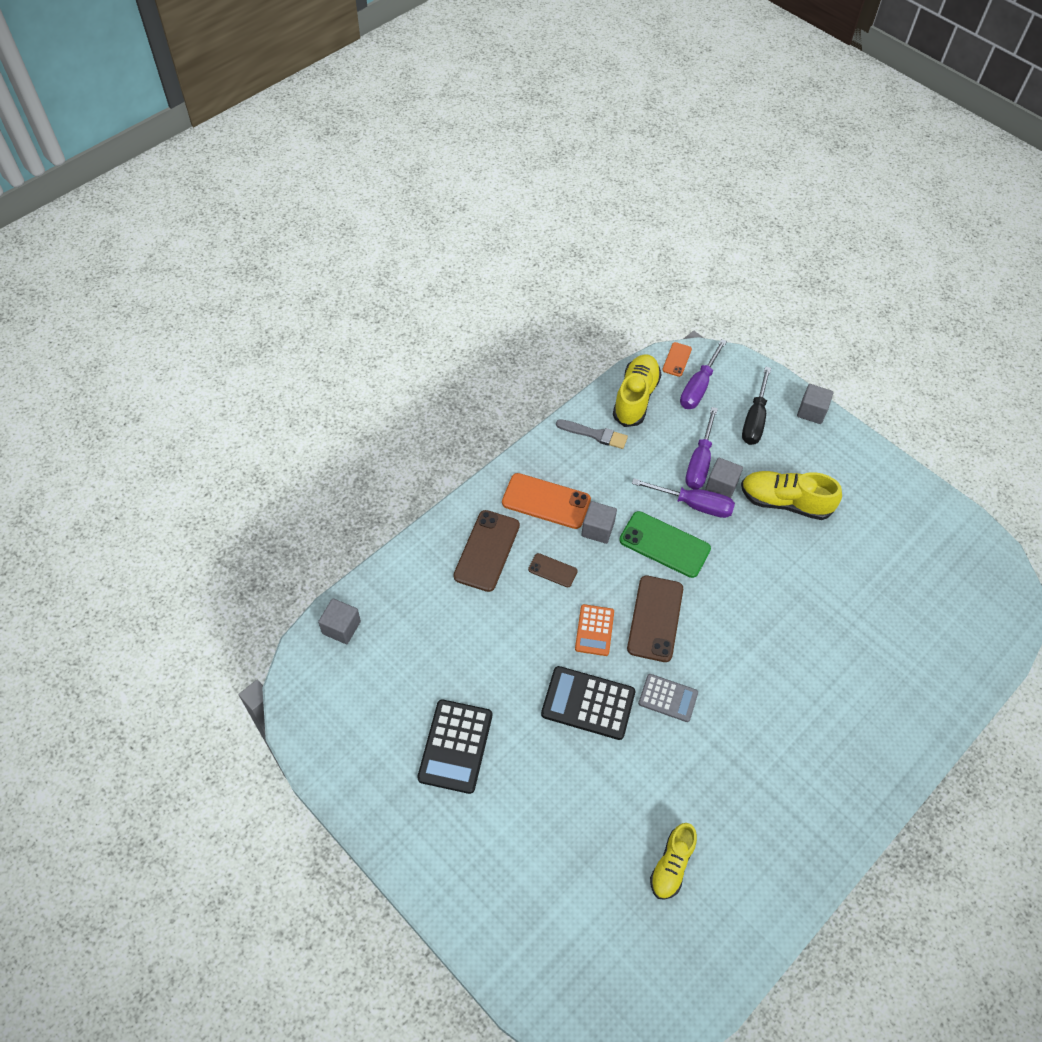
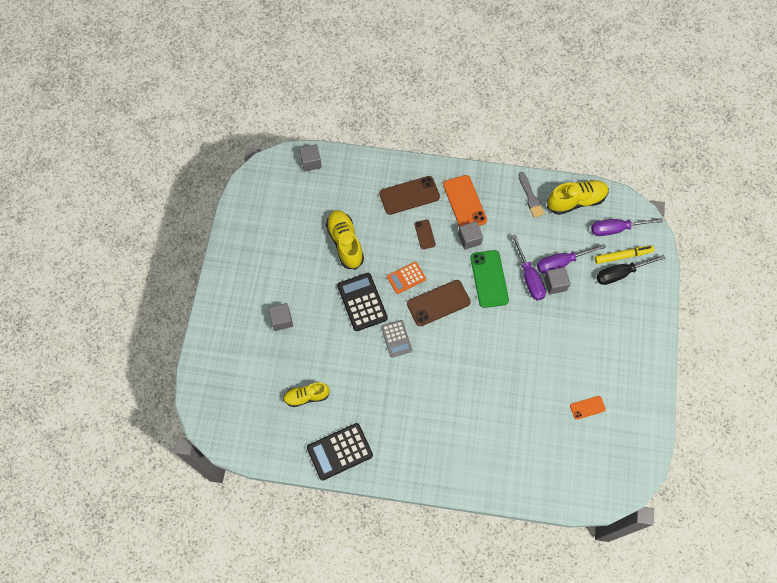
camera: 55 degrees right, 10 degrees up
black calculator [417,700,492,794] -> black calculator moved to [307,423,373,480]
orange phone [662,342,692,377] -> orange phone moved to [570,396,606,420]
yellow shoe [741,471,842,520] -> yellow shoe moved to [326,210,364,270]
grey cube [797,384,833,424] -> grey cube moved to [268,303,293,331]
none -> yellow marker [595,245,654,264]

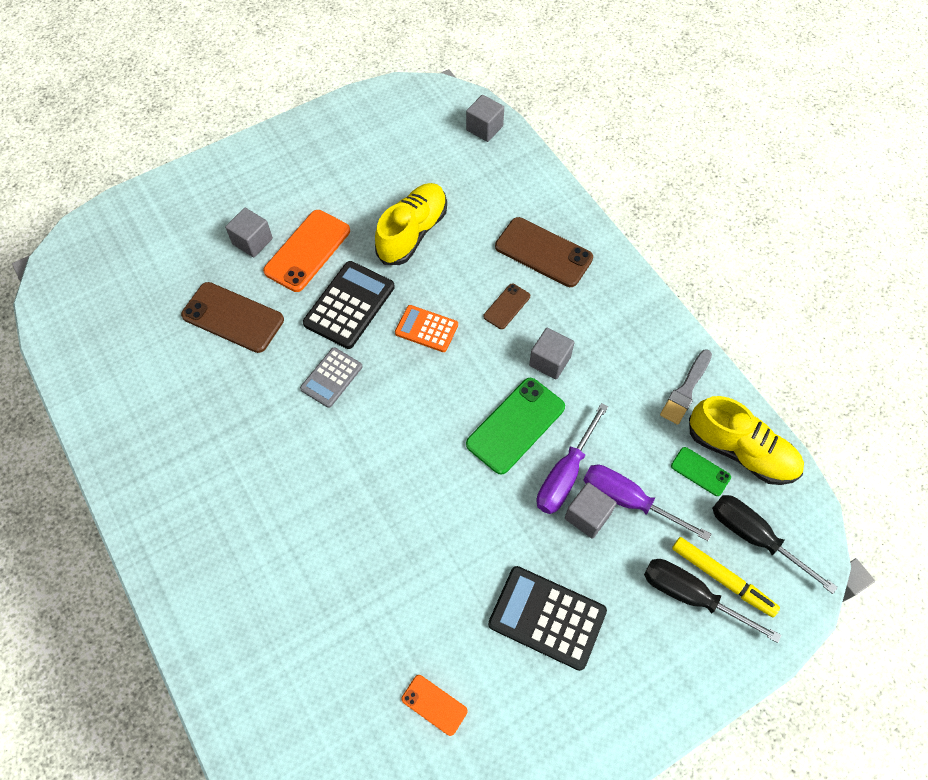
camera: 50 degrees right, 5 degrees down
yellow shoe [283,382,330,407] -> none
black calculator [307,423,373,480] -> black calculator moved to [488,566,607,671]
brown phone [407,280,471,326] -> brown phone moved to [181,282,284,353]
orange phone [443,175,487,227] -> orange phone moved to [263,210,350,292]
purple screwdriver [591,218,663,236] -> black screwdriver [712,495,838,594]
none -> green phone [671,447,731,496]

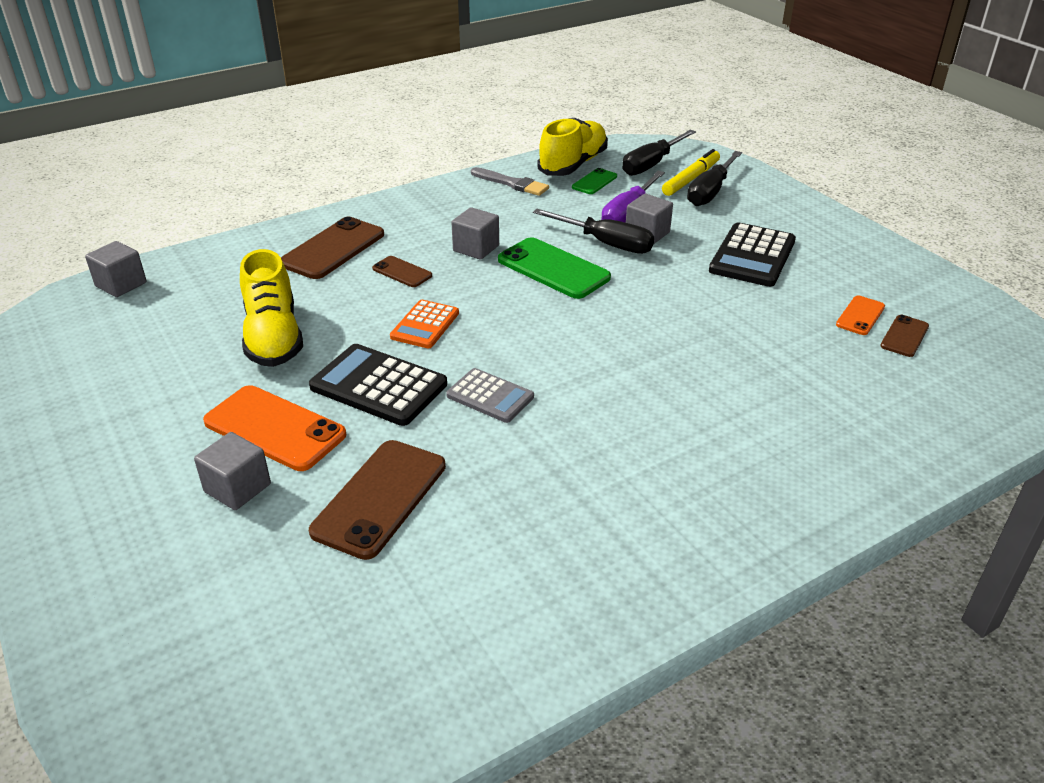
camera: 90 degrees left, 25 degrees down
yellow shoe [375,183,447,265] -> yellow shoe turned 135 degrees counterclockwise [240,249,303,367]
purple screwdriver [537,403,608,514] -> black screwdriver [533,209,654,254]
none -> brown phone [880,315,929,357]

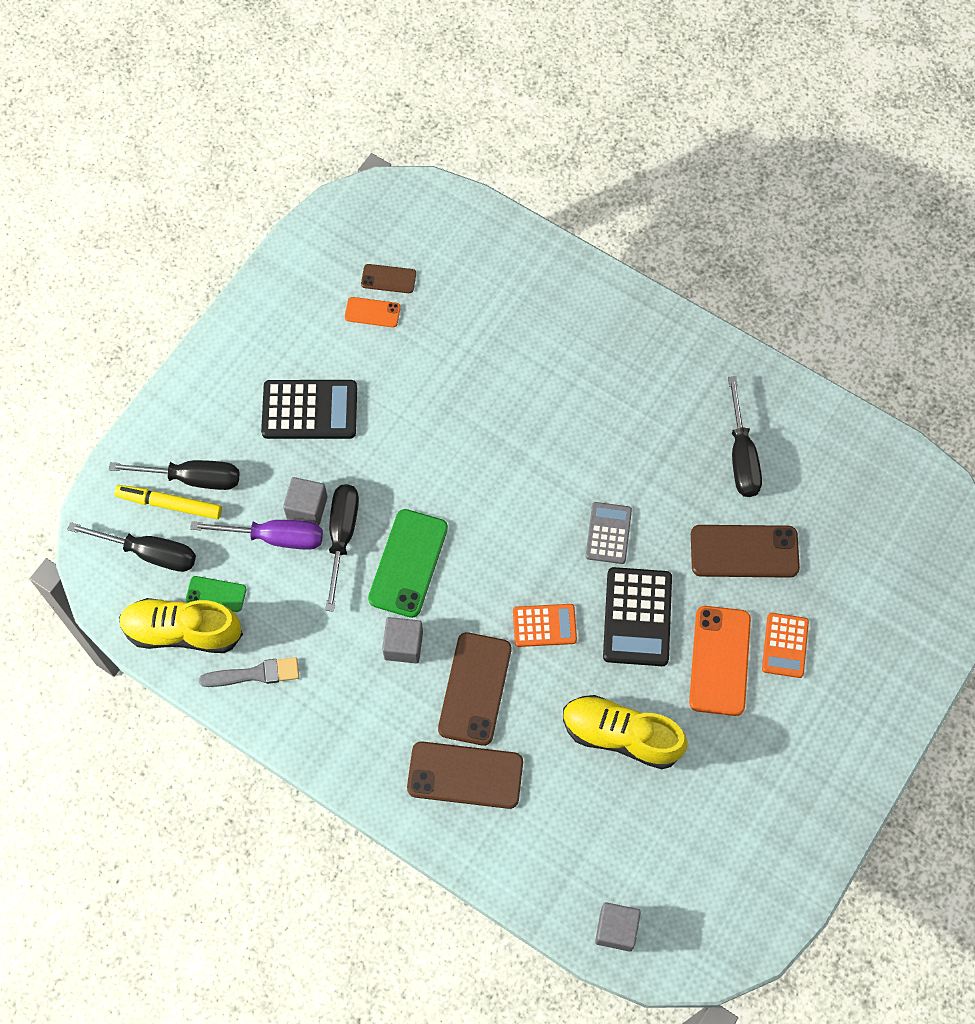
camera: 115 degrees left, 30 degrees up
grey cube [194,432,271,510] -> orange calculator [762,613,809,678]
yellow shoe [240,249,303,367] -> yellow shoe turned 120 degrees counterclockwise [563,695,688,769]
brown phone [372,256,432,287] -> brown phone [438,632,511,746], size x1.89
grey brush [471,167,549,196] -> grey brush turned 75 degrees clockwise [199,657,299,687]
none -> black screwdriver [728,376,762,497]

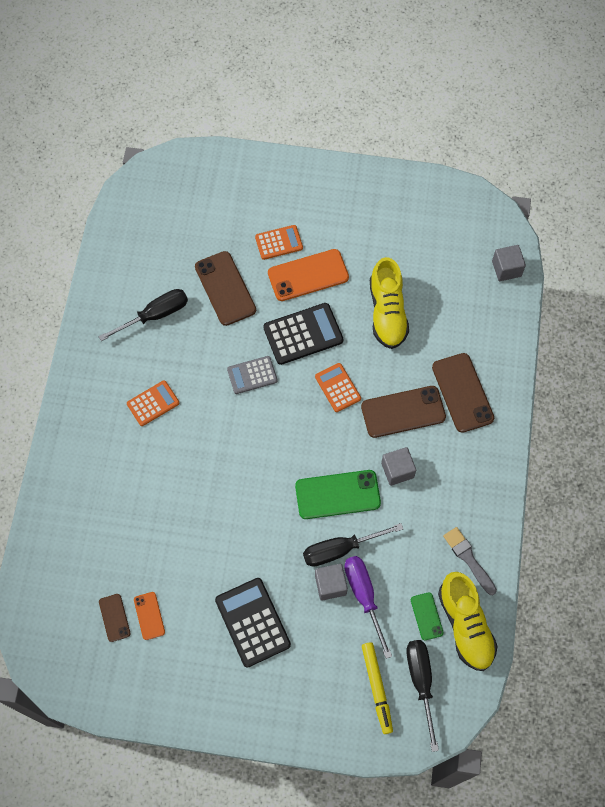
camera: 115 degrees left, 0 degrees up
black screwdriver [109,460,240,490] -> none
none -> orange calculator [127,380,179,426]

